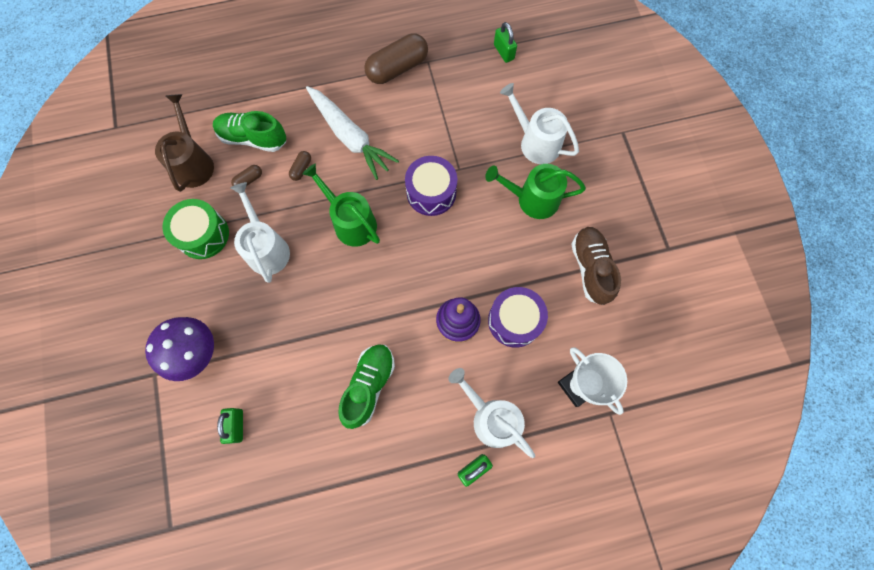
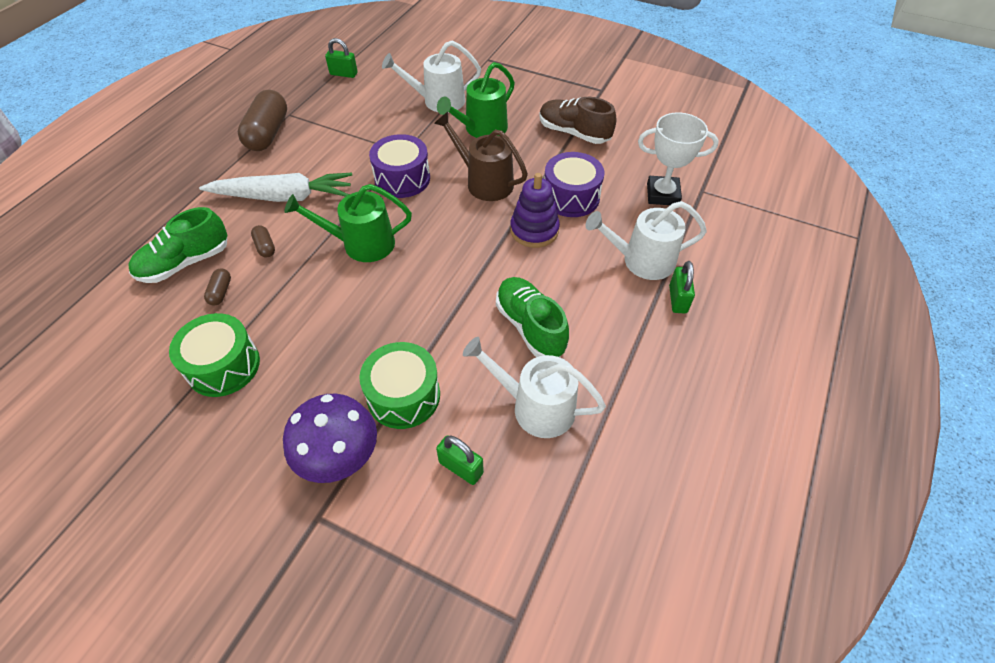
camera: 50 degrees left, 20 degrees down
brown watering can [155,94,214,192] -> brown watering can moved to [434,112,528,201]
white watering can [230,182,290,283] -> white watering can moved to [463,337,606,438]
none -> green drum [359,342,440,429]

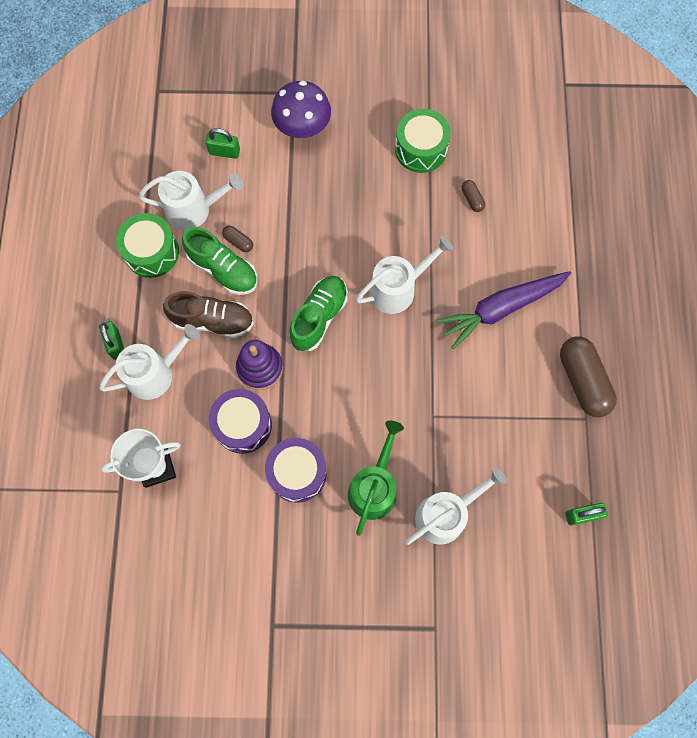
camera: 155 degrees right, 20 degrees up
green shoe [128,207,228,283] -> green shoe moved to [289,276,348,351]
white carrot [199,173,352,202] -> purple carrot [436,271,571,349]
brown capsule [251,225,275,257] -> brown capsule moved to [222,226,253,252]
green watering can [284,184,412,262] -> white watering can [356,236,453,314]
green drum [359,342,440,429] -> green drum moved to [116,213,179,278]
purple drum [369,134,430,198] -> purple drum moved to [265,438,327,503]
brown watering can [434,112,528,201] -> none
brown shoe [539,97,617,144] -> brown shoe moved to [163,291,254,338]

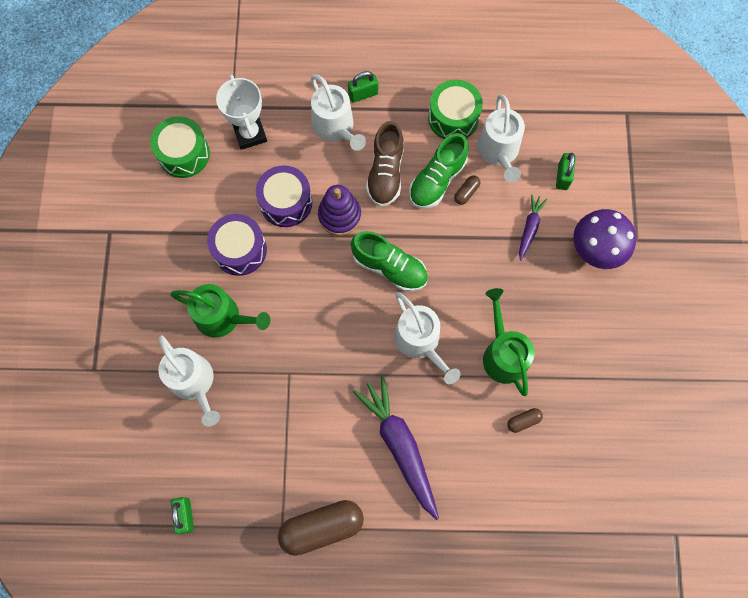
camera: 90 degrees right, 0 degrees up
green drum [395,109,451,173] -> green drum moved to [150,116,210,178]
none -> green watering can [483,288,535,396]
none -> purple carrot [519,194,547,261]

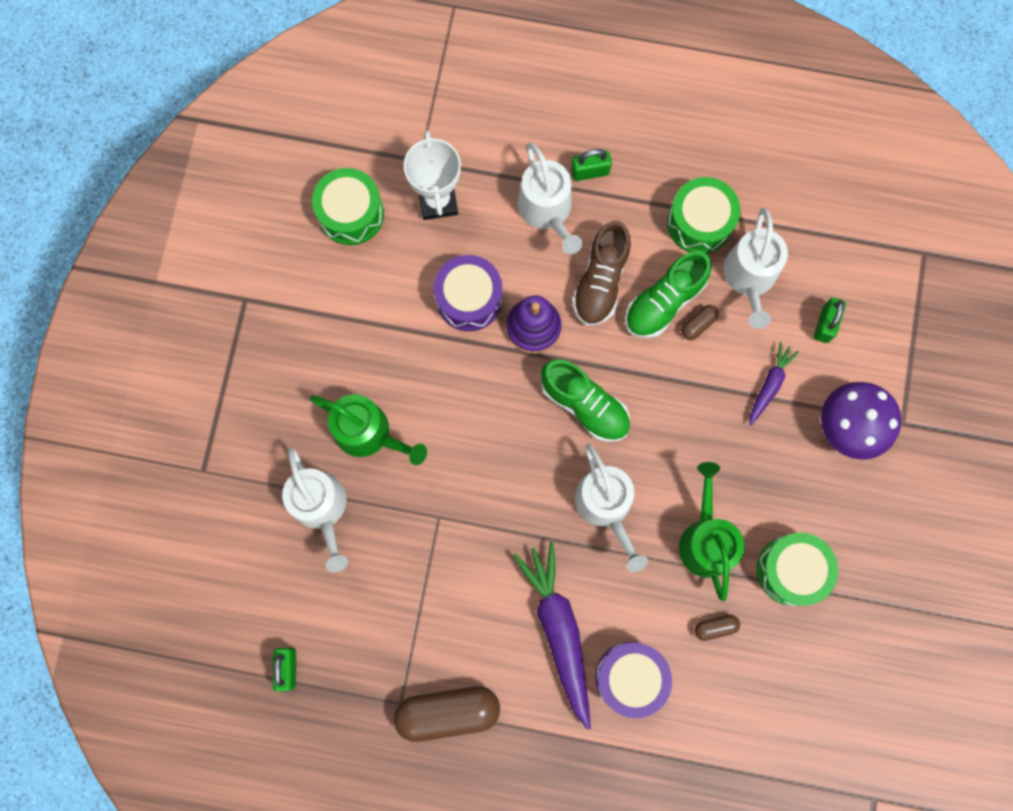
camera: 10 degrees right, 5 degrees up
purple drum [207,214,267,276] -> purple drum moved to [595,642,672,718]
none -> green drum [757,533,838,606]

